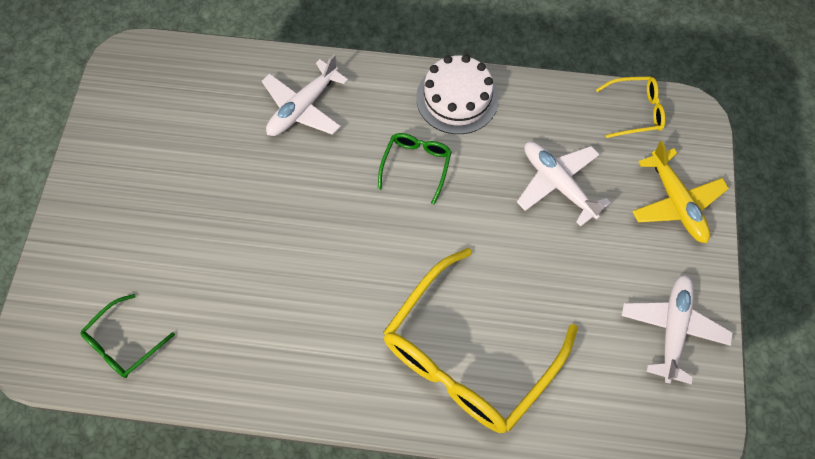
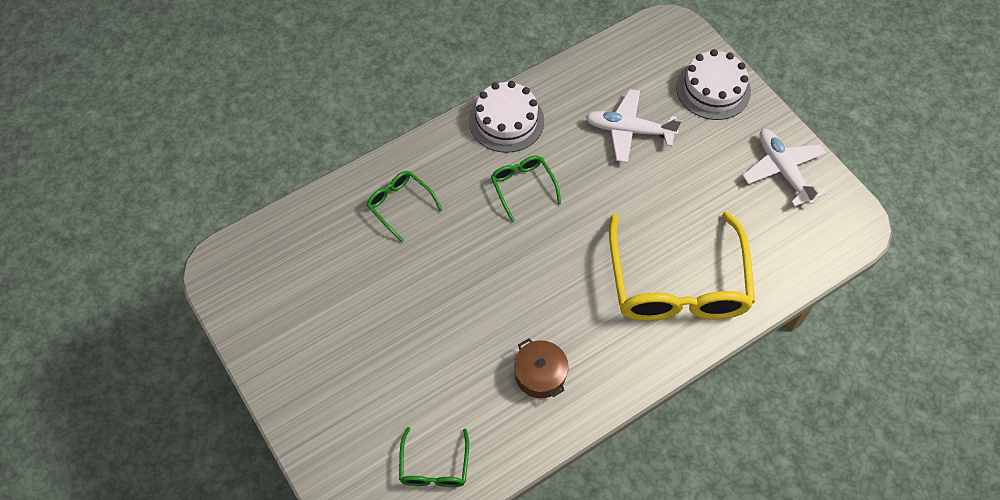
camera: 40 degrees left, 5 degrees down
white plane [262,54,348,136] -> green glasses [367,171,443,242]
yellow glasses [596,76,665,138] -> none
yellow plane [632,141,729,243] -> white cake [676,49,751,120]
none -> brown pot [514,338,569,398]

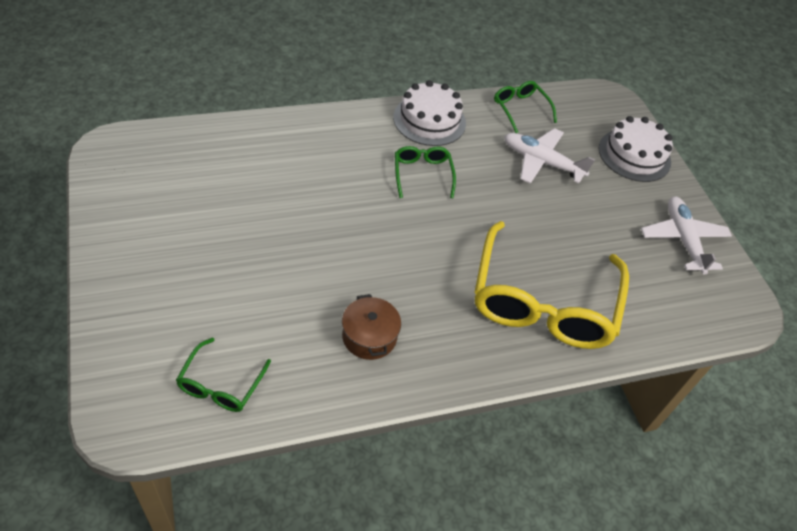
camera: 10 degrees right, 10 degrees down
green glasses [367,171,443,242] -> green glasses moved to [494,81,557,133]

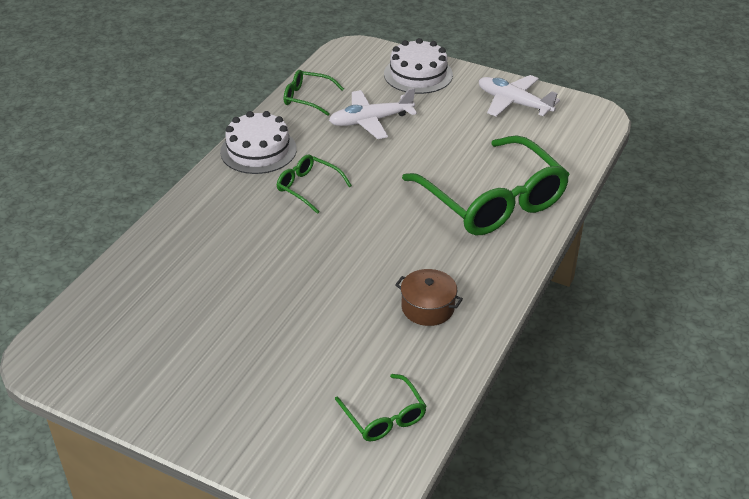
camera: 40 degrees left, 10 degrees down
yellow glasses [475,221,629,349] -> green glasses [402,135,570,235]

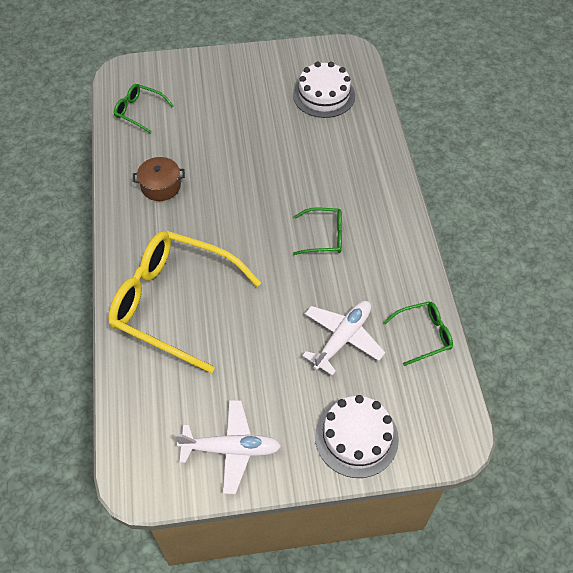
camera: 145 degrees right, 15 degrees up
white cake [220,111,297,174] -> white cake moved to [293,62,355,118]
green glasses [402,135,570,235] -> yellow glasses [108,231,261,373]

